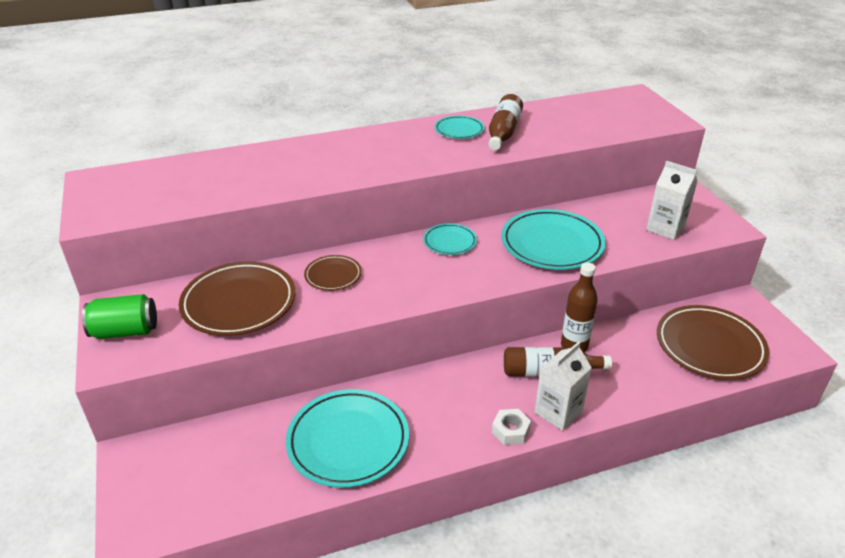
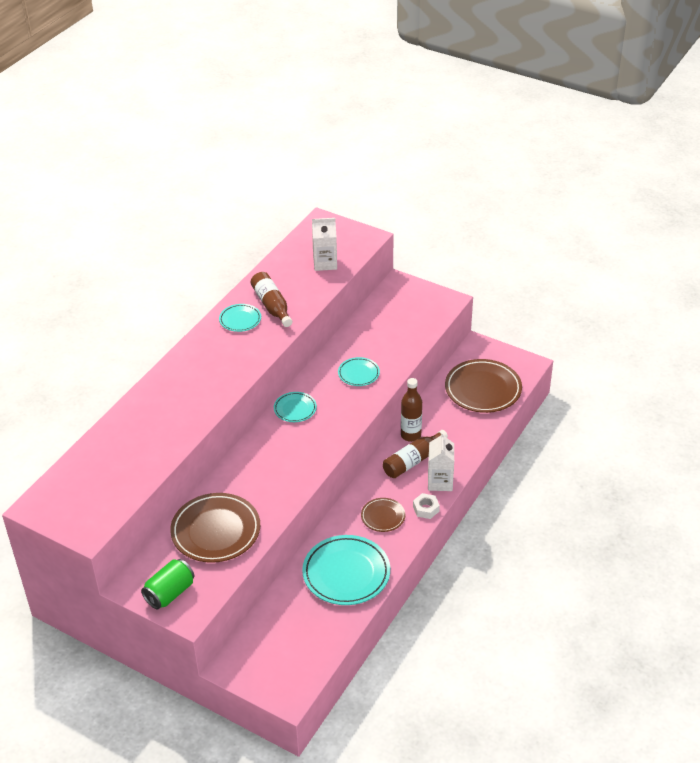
camera: 40 degrees left, 5 degrees up
brown plate [304,255,362,291] -> brown plate moved to [361,498,405,532]
turquoise plate [501,209,606,270] -> turquoise plate [338,357,380,386], size x0.53
white carton [646,161,698,240] -> white carton moved to [312,218,337,271]

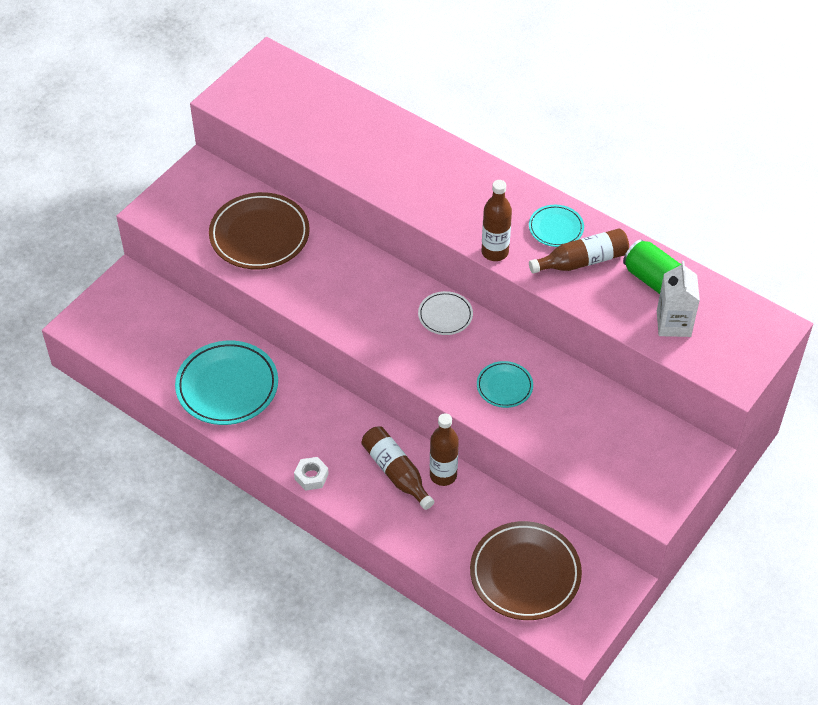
camera: 95 degrees right, 10 degrees up
green can [141,559,194,610] -> green can moved to [623,239,681,294]
turquoise plate [274,392,317,422] -> white plate [418,291,473,335]
brown plate [361,498,405,532] -> none
white carton [428,432,454,491] -> none
none -> brown bottle [482,180,512,261]

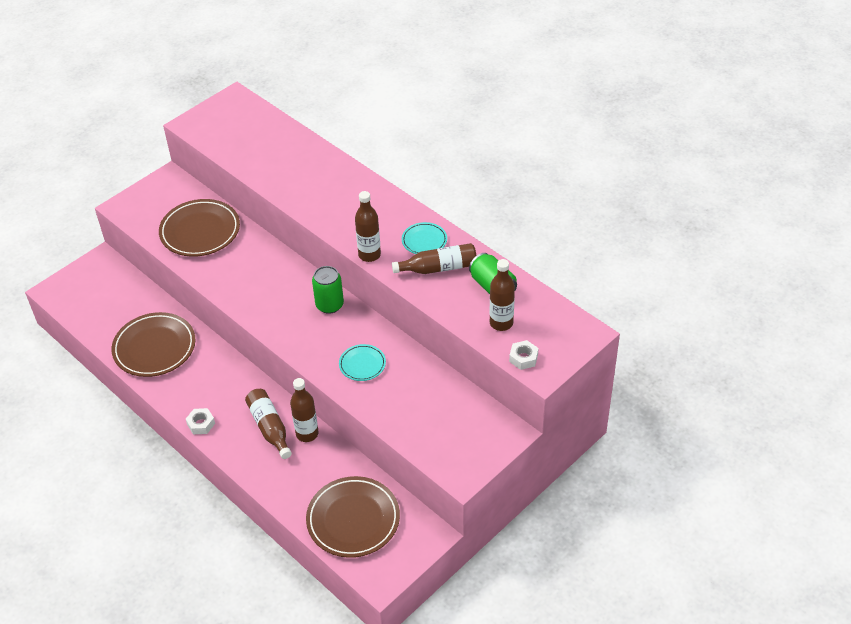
camera: 10 degrees right, 5 degrees down
turquoise plate [175,341,278,425] -> brown plate [112,312,196,377]
white plate [418,291,473,335] -> green can [312,266,344,314]
white carton [657,261,700,337] -> brown bottle [490,259,515,331]
none -> white nut [509,340,538,370]

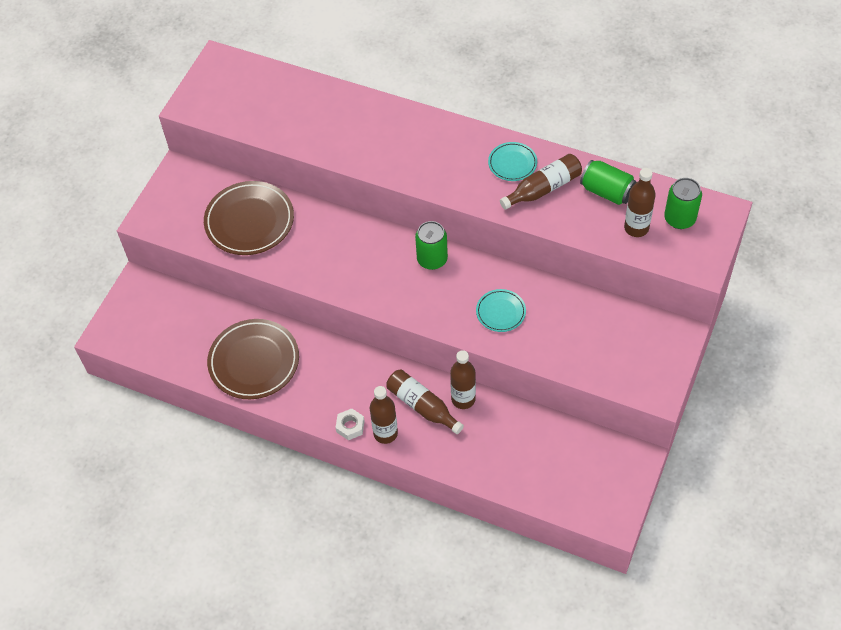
camera: 20 degrees left, 10 degrees up
brown plate [306,476,400,558] -> none
brown bottle [355,191,381,262] -> brown bottle moved to [370,386,398,444]
white nut [509,340,538,370] -> none
none -> green can [664,178,702,229]

